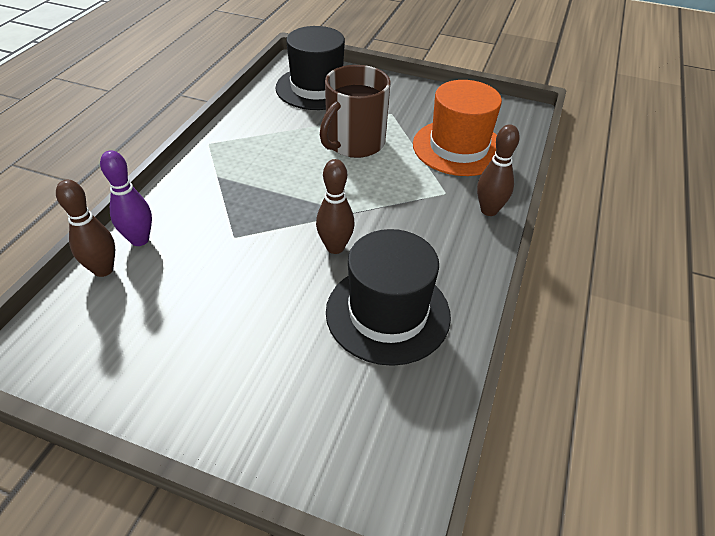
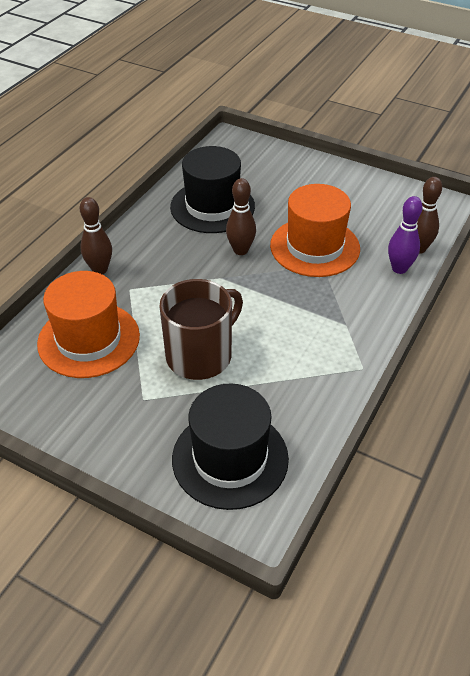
camera: 170 degrees left, 0 degrees up
none -> orange hat [270,184,360,277]

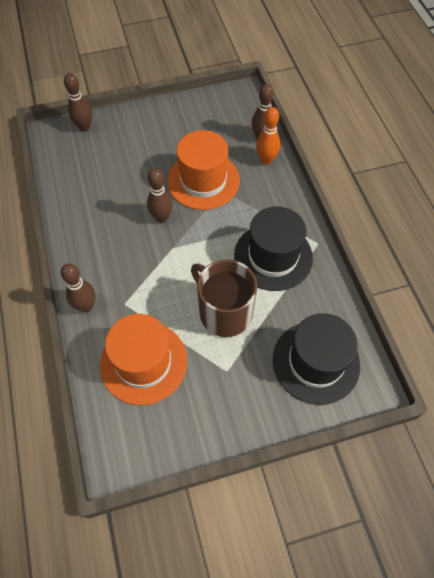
camera: 45 degrees left, 15 degrees up
brown mug [159,279,243,380] -> brown mug turned 45 degrees counterclockwise [191,260,257,337]
black hat [170,146,255,233] -> black hat moved to [234,206,313,291]
purple bowling pin [388,196,423,274] -> orange bowling pin [256,107,280,164]
none -> brown bowling pin [64,73,92,132]

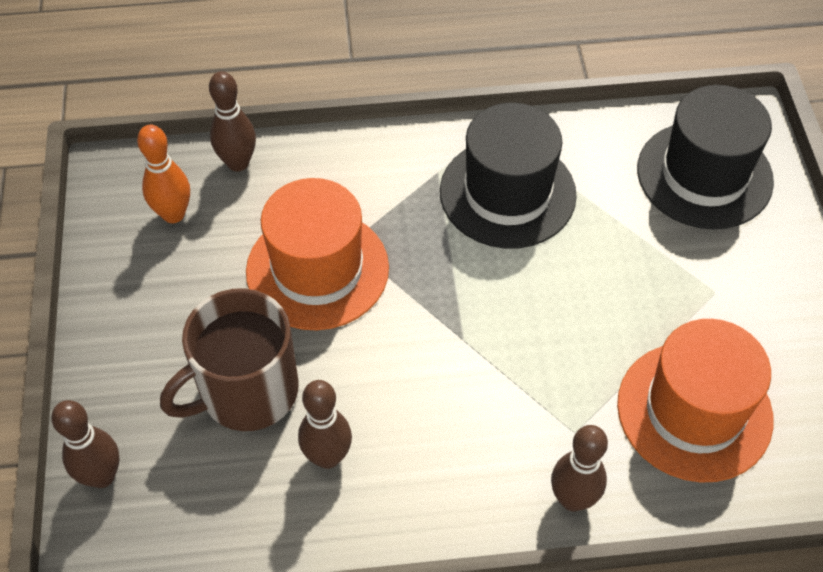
camera: 80 degrees left, 5 degrees down
brown bowling pin [147,168,173,223] -> brown bowling pin moved to [298,380,352,469]
brown mug [191,260,257,337] -> brown mug moved to [160,288,298,431]
orange bowling pin [256,107,280,164] -> orange bowling pin moved to [137,125,190,223]

